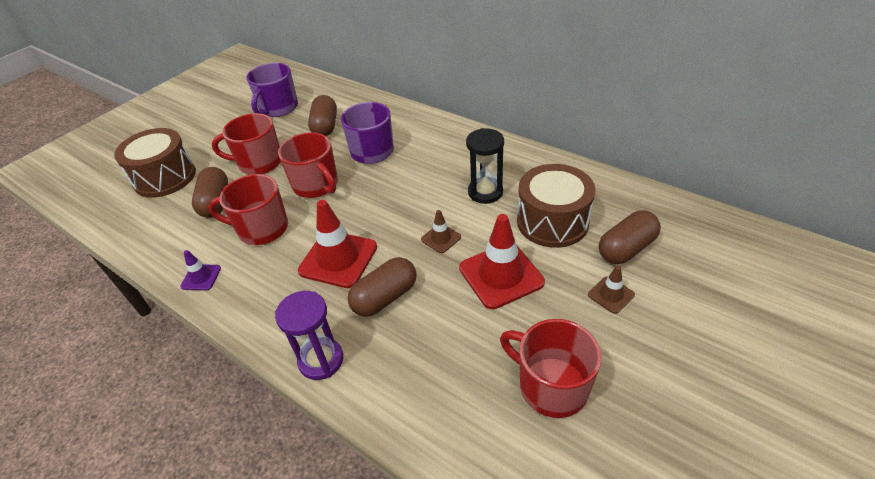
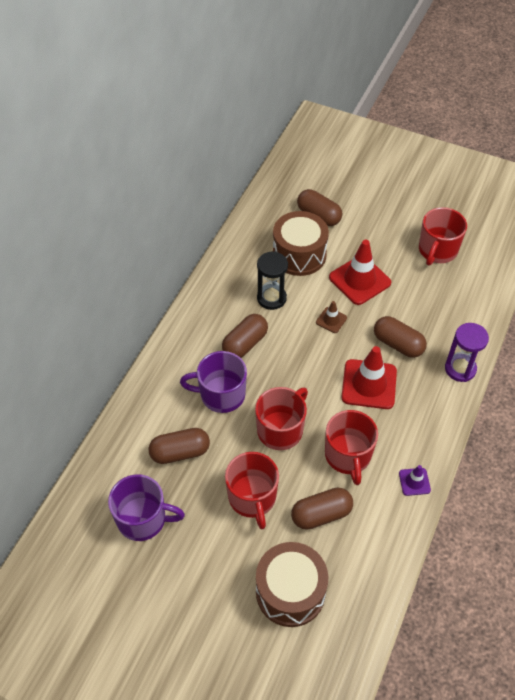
camera: 105 degrees left, 10 degrees up
brown traffic cone [588,266,635,314] -> none
none -> brown capsule [222,314,268,358]

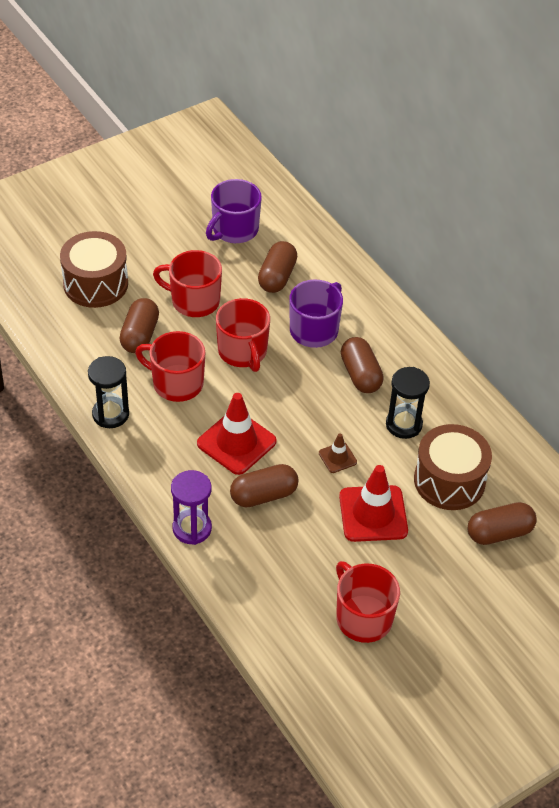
camera: 120 degrees right, 5 degrees down
purple traffic cone [399,465,431,496] -> black hourglass [88,356,129,428]

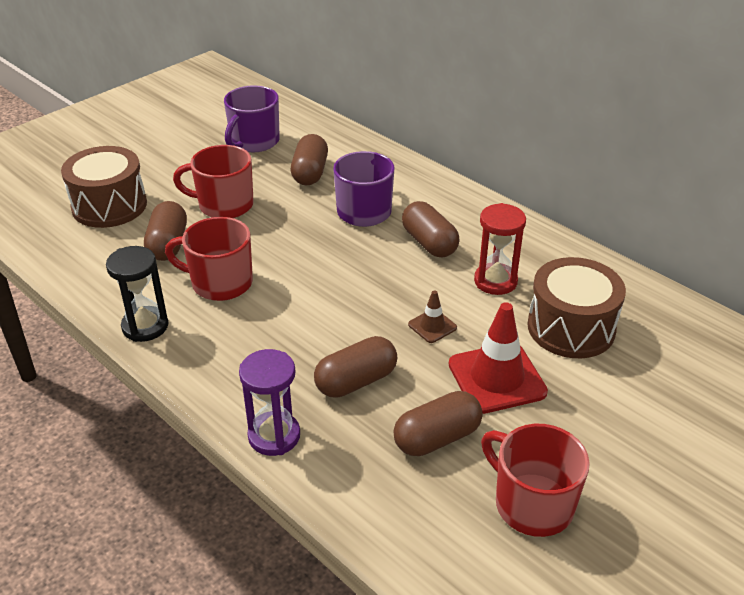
camera: 10 degrees left, 10 degrees down
red traffic cone [197,393,277,475] -> none
red mug [216,298,270,372] -> none
black hourglass [386,367,430,439] -> red hourglass [474,203,526,295]
brown capsule [468,502,537,545] -> brown capsule moved to [393,391,483,456]

